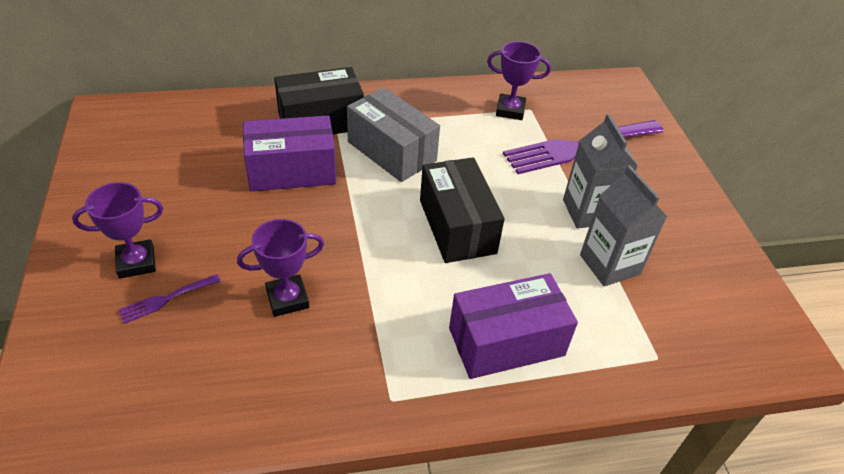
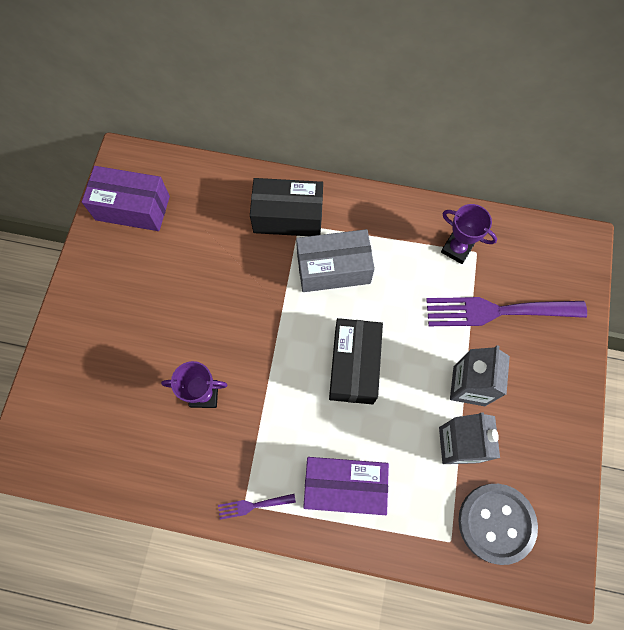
camera: 25 degrees right, 25 degrees up
purple trophy [72,182,163,279] -> none
purple fork [118,274,221,324] -> purple fork moved to [218,494,296,520]
purple box [243,115,336,192] -> purple box moved to [82,166,170,231]
grey box [347,88,440,182] -> grey box turned 75 degrees counterclockwise [296,229,375,292]
none -> grey button [458,484,538,565]

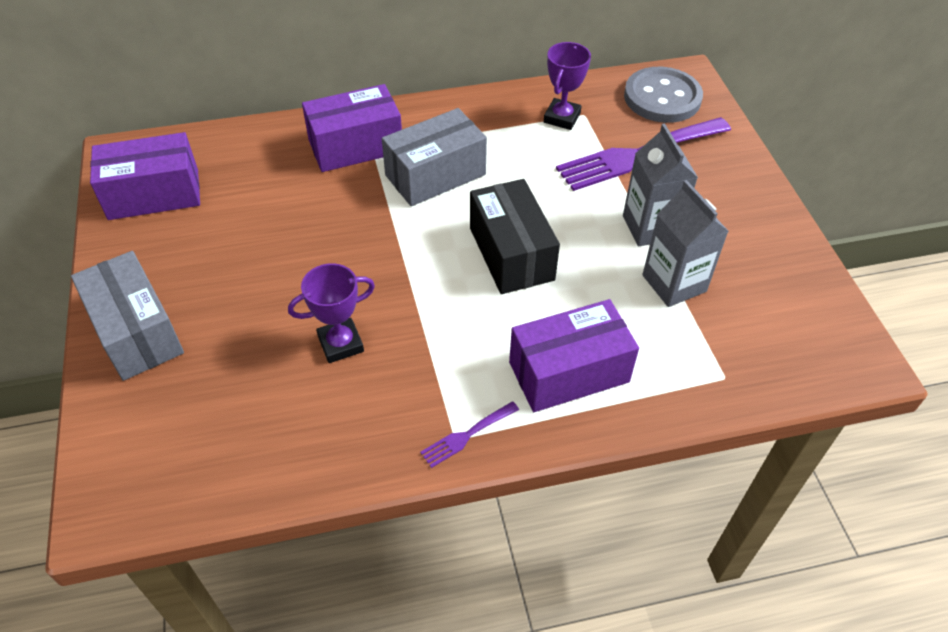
camera: 25 degrees left, 20 degrees down
black box [250,178,323,236] -> purple box [302,84,402,172]
purple trophy [441,204,497,264] -> purple trophy turned 75 degrees counterclockwise [544,42,591,130]
grey button [458,484,538,565] -> grey button moved to [624,67,703,123]
none -> grey box [71,251,184,381]

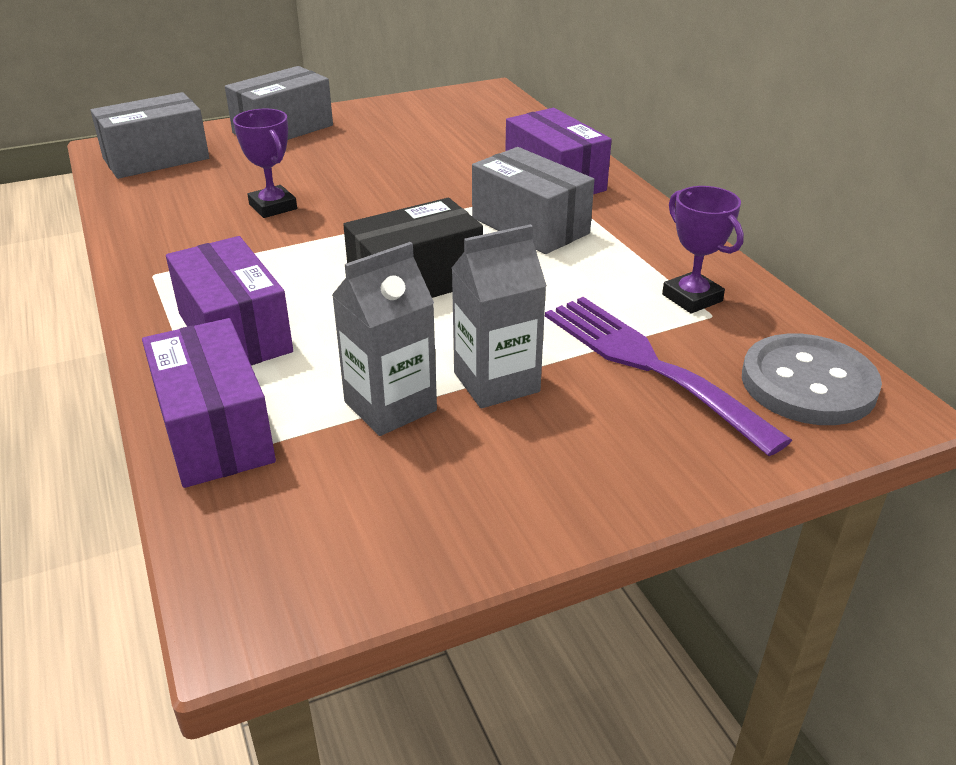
camera: 80 degrees right, 15 degrees down
purple box [90,132,200,220] -> purple box moved to [142,318,276,488]
purple fork [420,401,519,468] -> none
purple trophy [544,42,591,130] -> purple trophy turned 45 degrees clockwise [662,186,744,313]
none -> grey box [91,92,209,179]

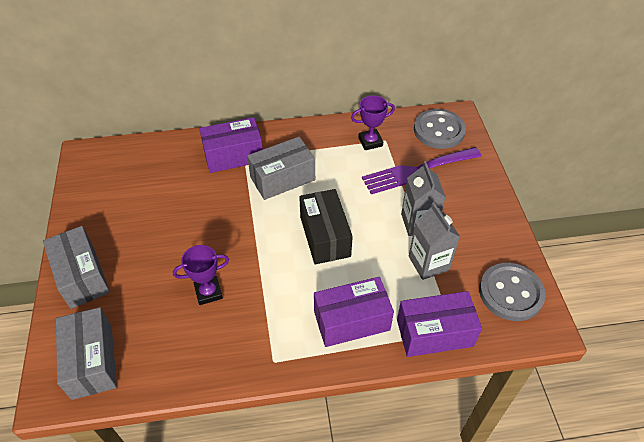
camera: 75 degrees left, 15 degrees up
none -> grey button [479,263,546,321]

